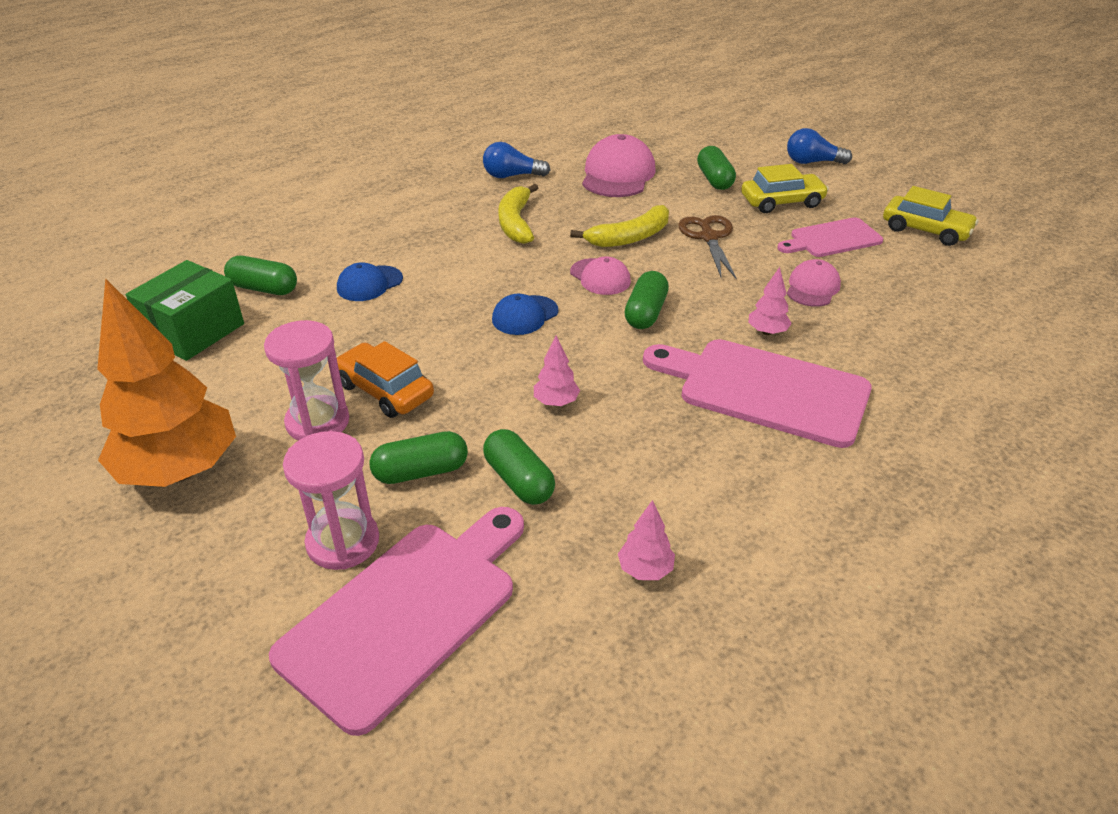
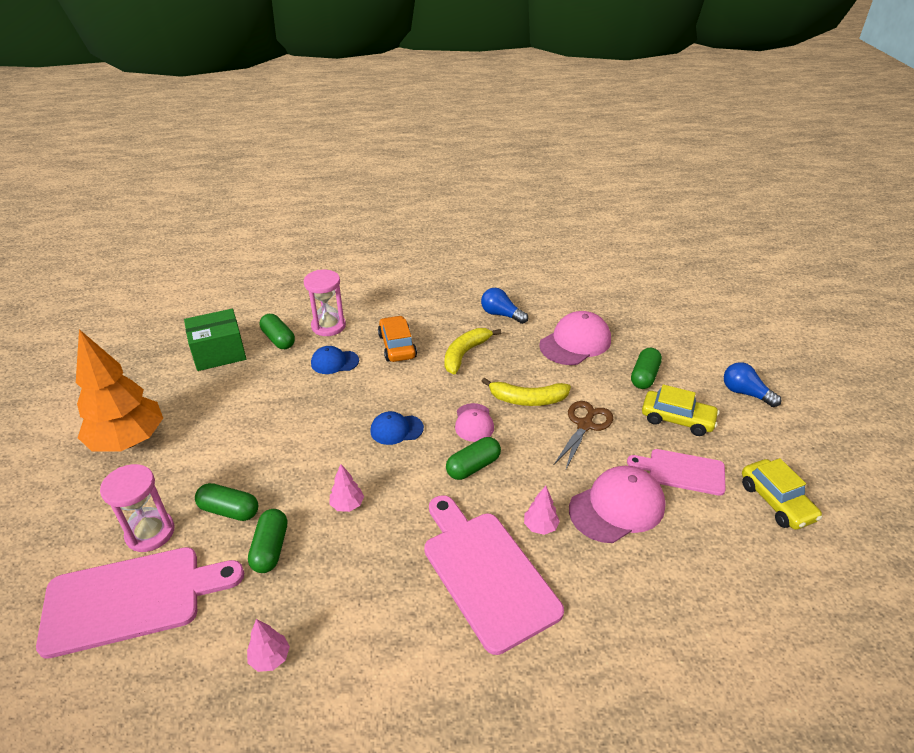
camera: 35 degrees right, 0 degrees up
pink hourglass [264,320,349,441] -> pink hourglass moved to [304,270,346,336]
orange car [336,341,434,418] -> orange car moved to [378,316,417,362]
pink cap [787,259,841,307] -> pink cap [569,466,666,543], size x1.71

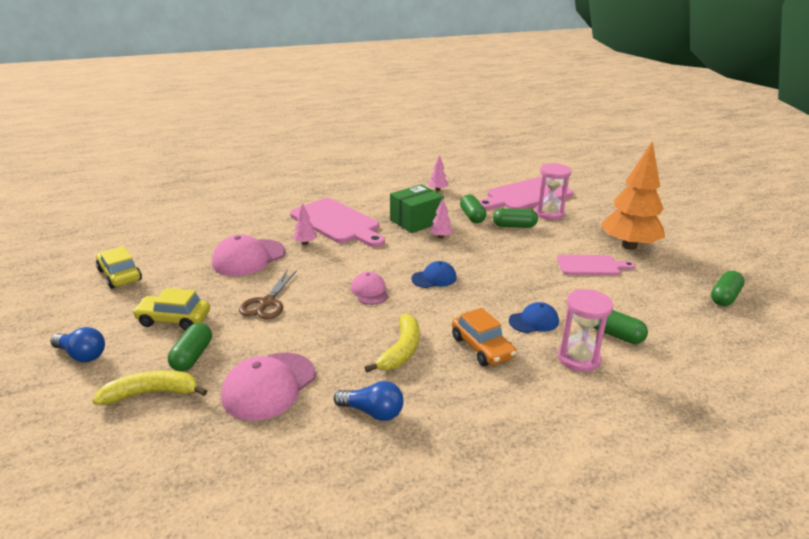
camera: 165 degrees right, 10 degrees down
green box [184,309,246,371] -> green box moved to [390,184,444,233]
green capsule [446,437,501,480] -> green capsule moved to [711,271,745,306]
yellow banana [482,377,571,406] -> yellow banana moved to [92,370,207,405]
pink cutting board [627,449,726,496] -> pink cutting board moved to [557,255,635,275]

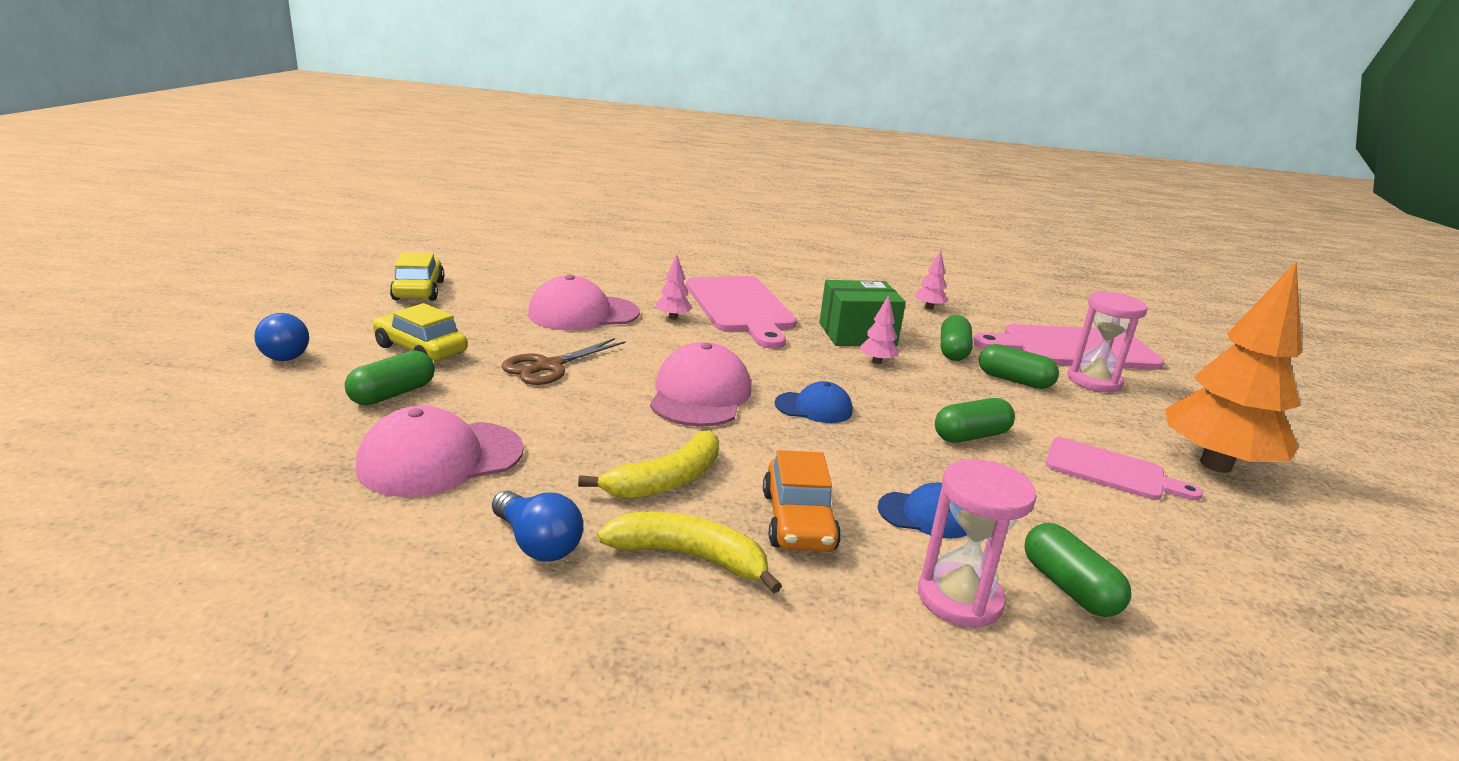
camera: 25 degrees right, 5 degrees down
yellow banana [92,370,207,405] -> yellow banana moved to [597,512,782,594]
pink cap [351,272,389,305] -> pink cap [650,342,751,427], size x1.71
green capsule [711,271,745,306] -> green capsule moved to [935,398,1015,443]

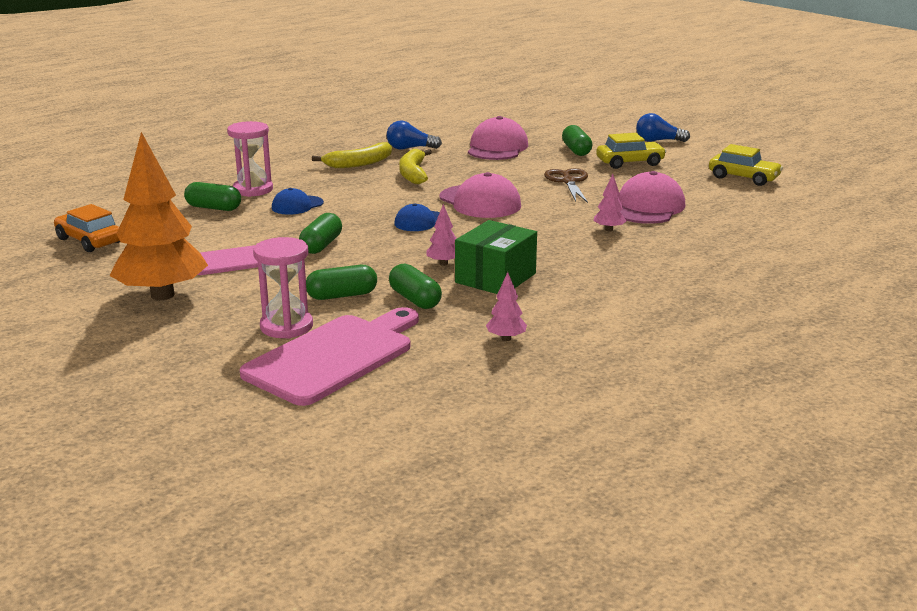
camera: 135 degrees right, 0 degrees up
pink cutting board [686,276,797,349] -> none
orange car [763,450,841,551] -> orange car moved to [54,204,120,252]

